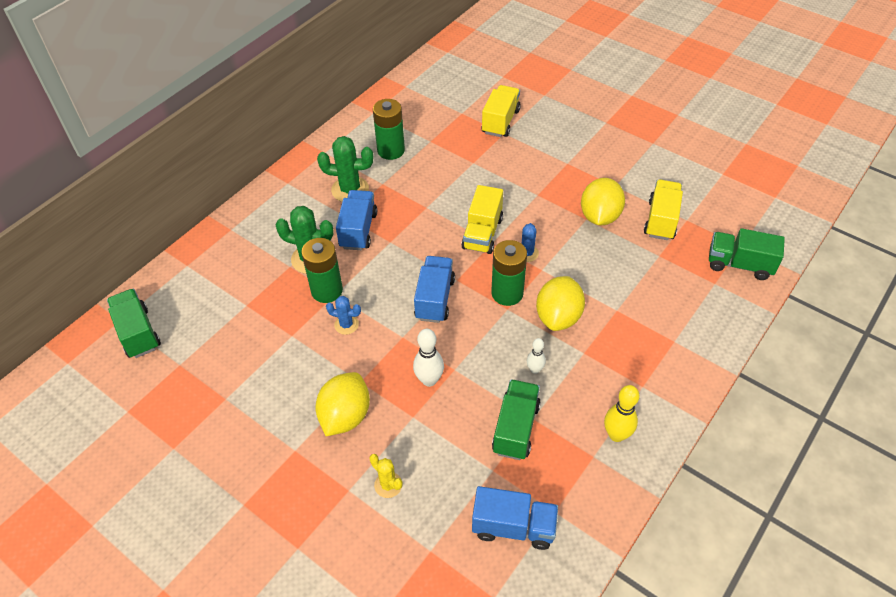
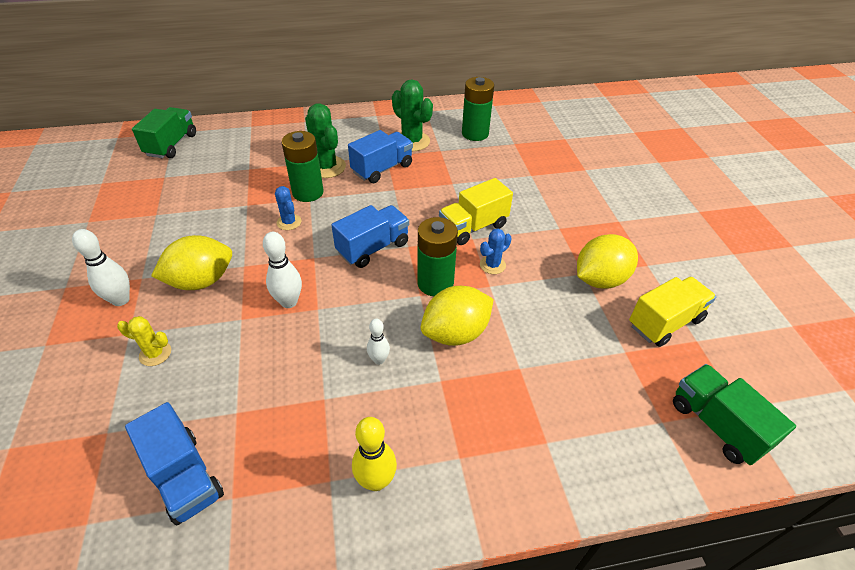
camera: 40 degrees right, 5 degrees down
yellow cactus [369,454,403,498] -> yellow cactus turned 75 degrees counterclockwise [117,316,171,366]
yellow truck [482,85,521,137] -> none
green truck [492,379,541,460] -> none
none -> white bowling pin [72,229,130,306]

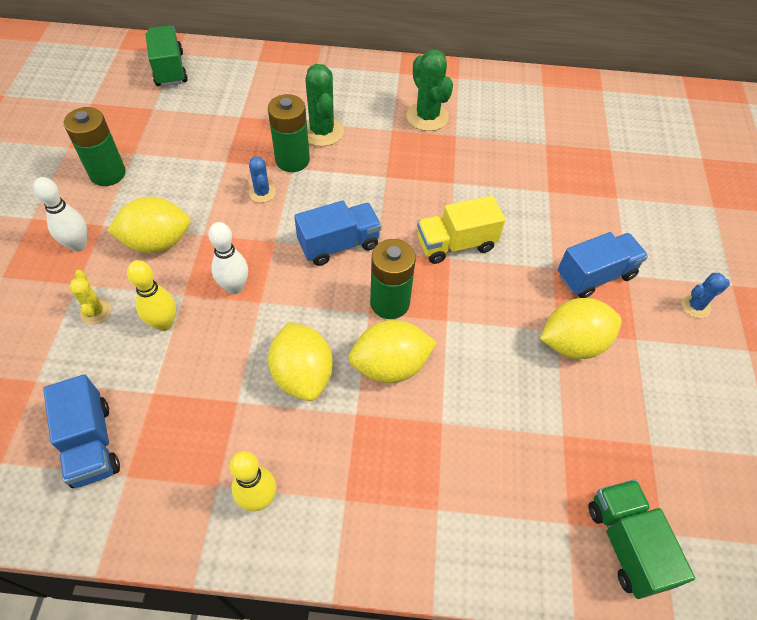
camera: 15 degrees right, 10 degrees up
yellow cactus [117,316,171,366] -> yellow cactus turned 45 degrees clockwise [69,270,111,324]
green truck [132,107,196,158] -> green truck turned 45 degrees counterclockwise [146,25,188,87]
blue truck [348,130,413,183] -> blue truck moved to [558,232,648,298]
white bowling pin [367,319,390,365] -> yellow lemon [268,322,333,401]
green battery [462,77,494,141] -> green battery moved to [64,107,126,186]
blue cactus [480,229,512,274] -> blue cactus moved to [681,273,730,318]
yellow truck [629,277,716,347] -> none
none -> yellow bowling pin [127,260,176,331]

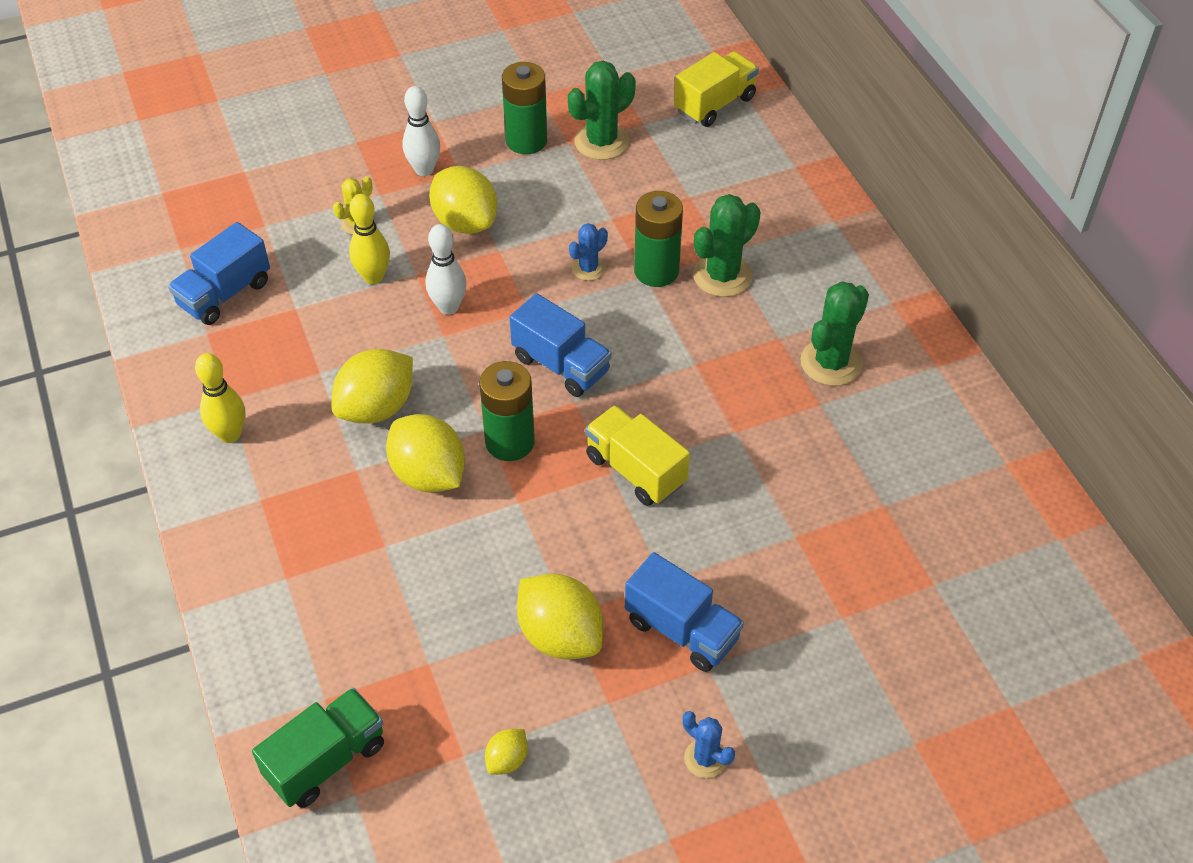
camera: 65 degrees right, 5 degrees down
green truck [146,25,188,87] -> yellow truck [674,51,759,127]
none -> yellow lemon [485,729,528,775]
none -> green cactus [568,61,636,160]

